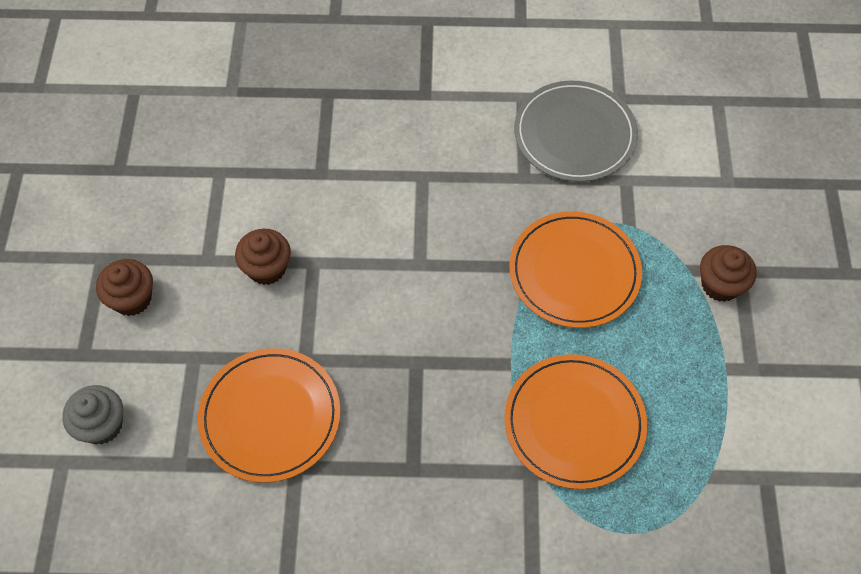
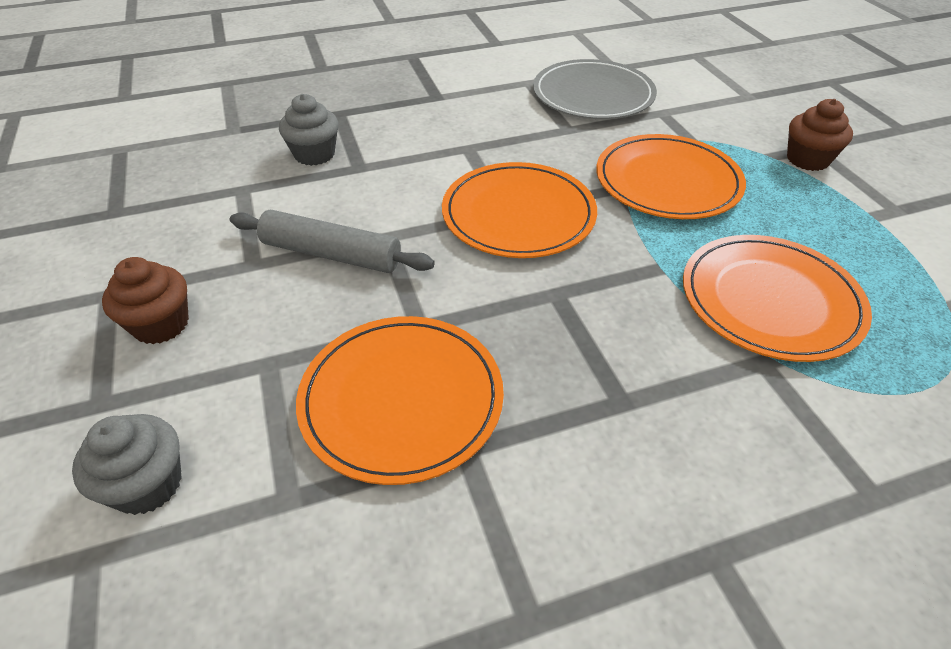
camera: 20 degrees left, 15 degrees down
brown cupcake [235,229,291,285] -> grey rolling pin [230,210,435,273]
none -> grey cupcake [279,94,338,166]
none -> orange plate [442,162,597,258]

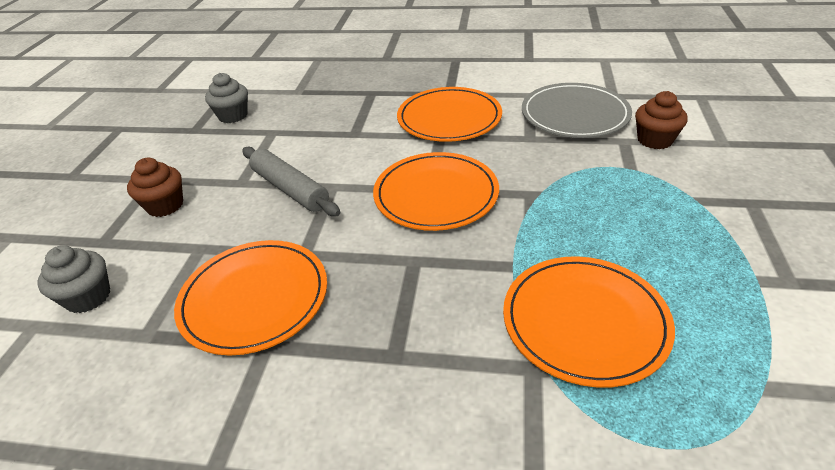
camera: 30 degrees right, 5 degrees down
grey cupcake [279,94,338,166] -> grey cupcake moved to [205,73,248,123]
orange plate [596,134,746,219] -> orange plate moved to [397,87,502,142]
brown cupcake [787,99,853,171] -> brown cupcake moved to [635,91,688,149]

